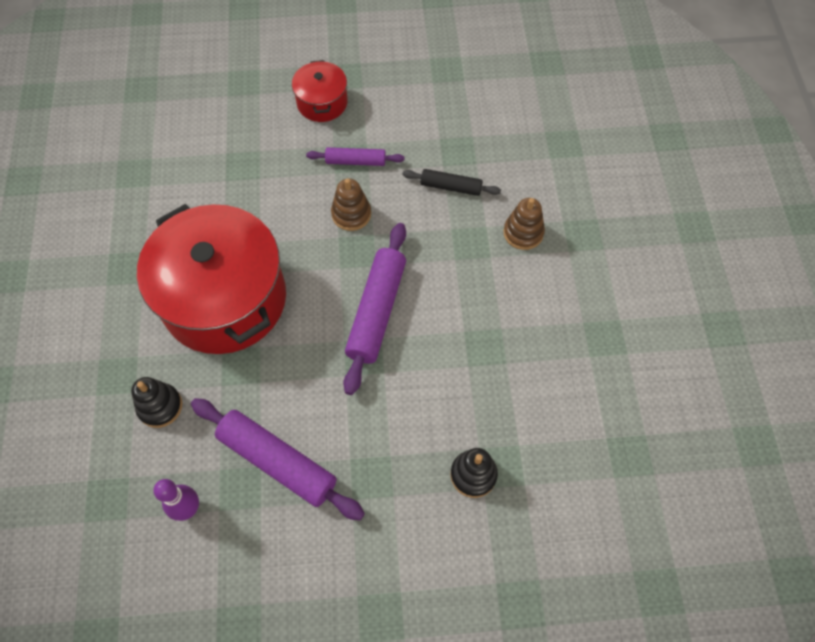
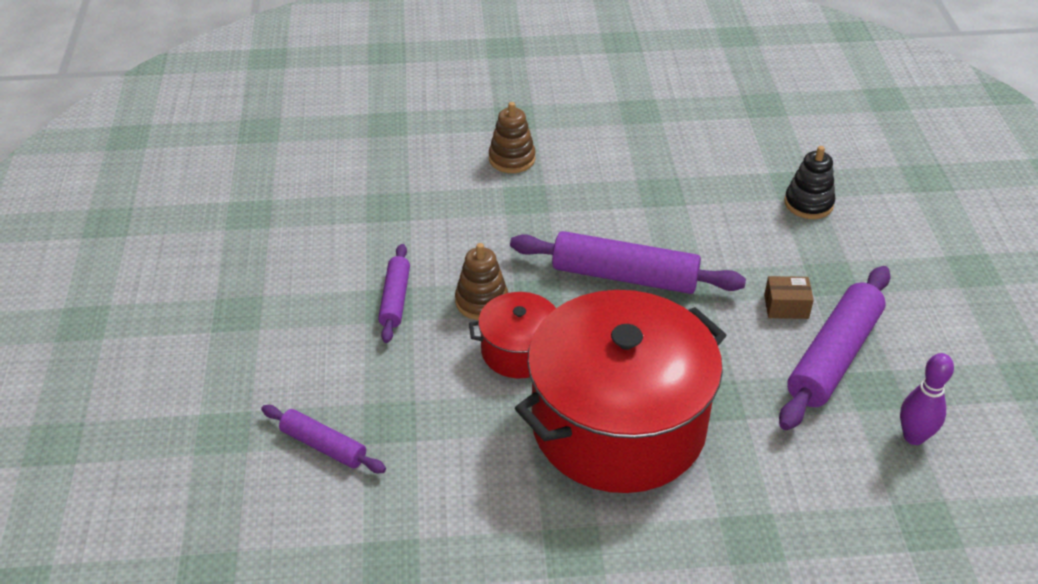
camera: 90 degrees left, 20 degrees down
black stacking toy [131,377,182,428] -> none
red pot [292,60,347,122] -> red pot moved to [469,292,556,378]
black rolling pin [402,169,501,196] -> none
none -> purple rolling pin [261,405,386,473]
none -> brown box [764,276,814,319]

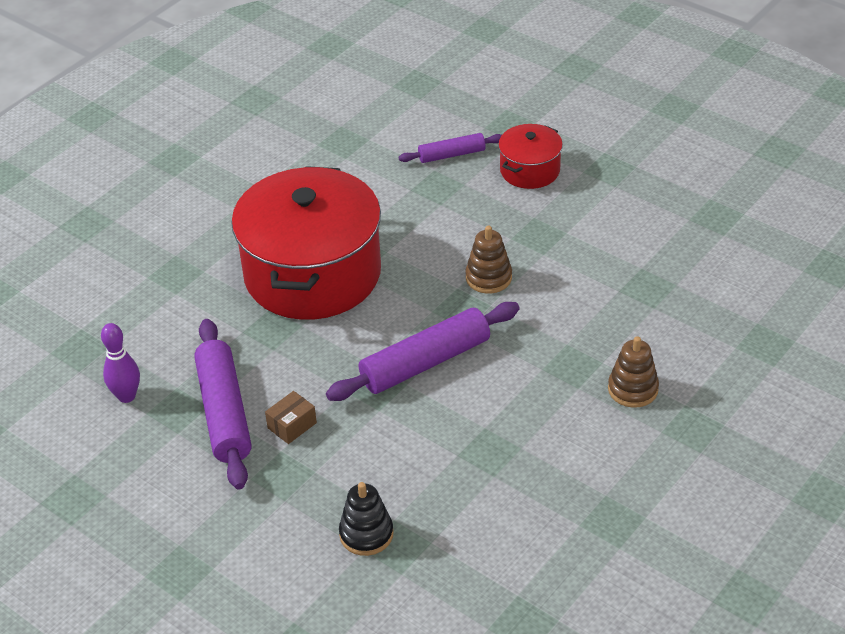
camera: 135 degrees right, 0 degrees up
purple rolling pin [378,244,410,343] -> none
red pot [469,292,556,378] -> red pot moved to [498,124,563,189]

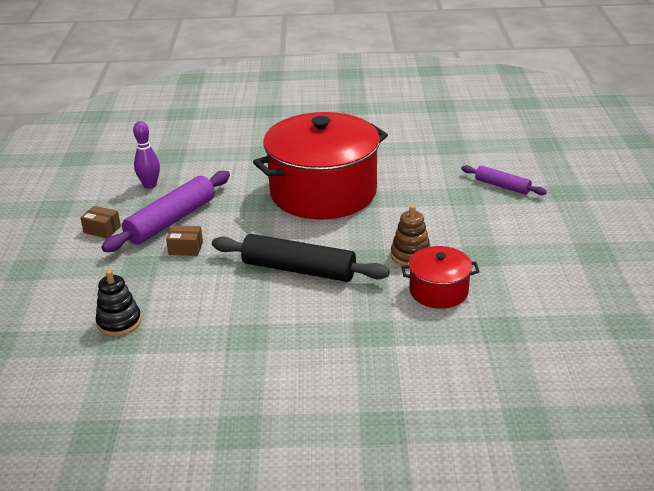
camera: 50 degrees right, 10 degrees down
purple rolling pin [326,302,520,401] -> black rolling pin [212,234,390,282]
red pot [498,124,563,189] -> red pot moved to [401,246,480,309]
brown stacking toy [608,336,659,408] -> none
none -> brown box [80,206,121,238]

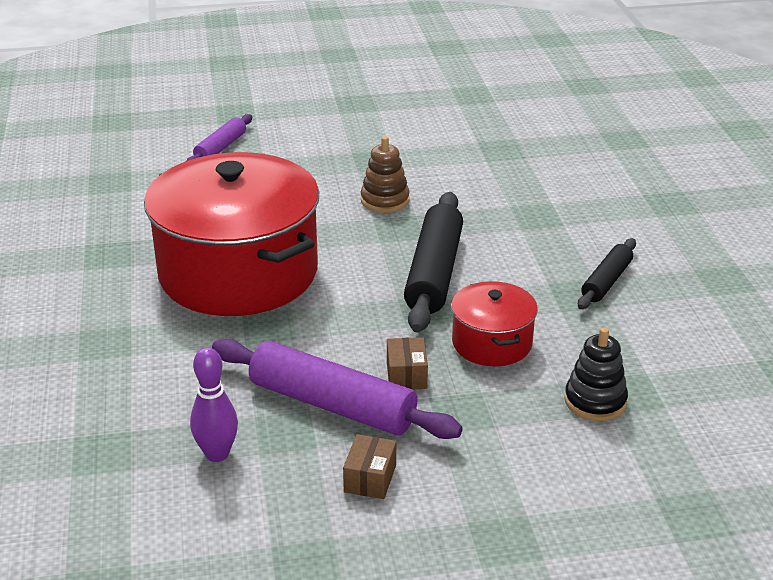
camera: 100 degrees left, 0 degrees up
red pot [401,246,480,309] -> red pot moved to [451,281,538,366]
none -> black rolling pin [578,238,636,309]

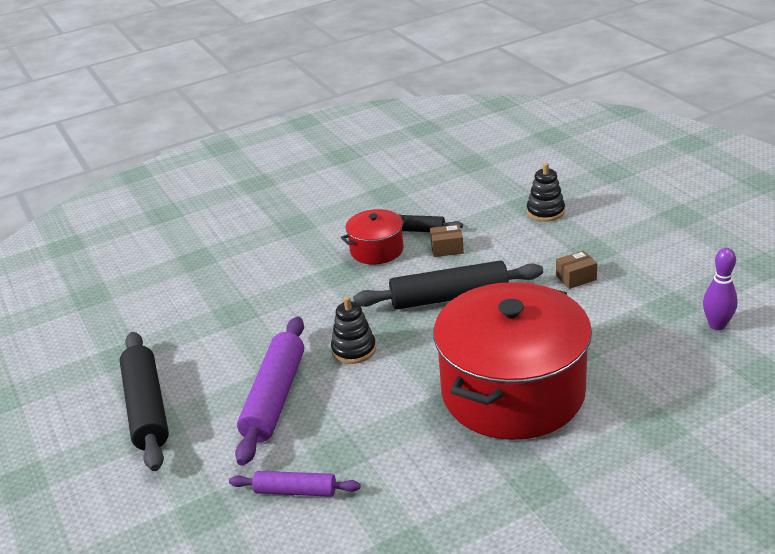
camera: 105 degrees left, 0 degrees up
purple rolling pin [212,339,463,439] -> purple rolling pin moved to [235,316,304,466]
brown box [343,434,396,499] -> brown box moved to [430,224,464,257]
brown stacking toy [361,136,410,213] -> black stacking toy [331,297,376,364]
red pot [451,281,538,366] -> red pot moved to [341,209,408,264]
none -> black rolling pin [120,332,169,471]

